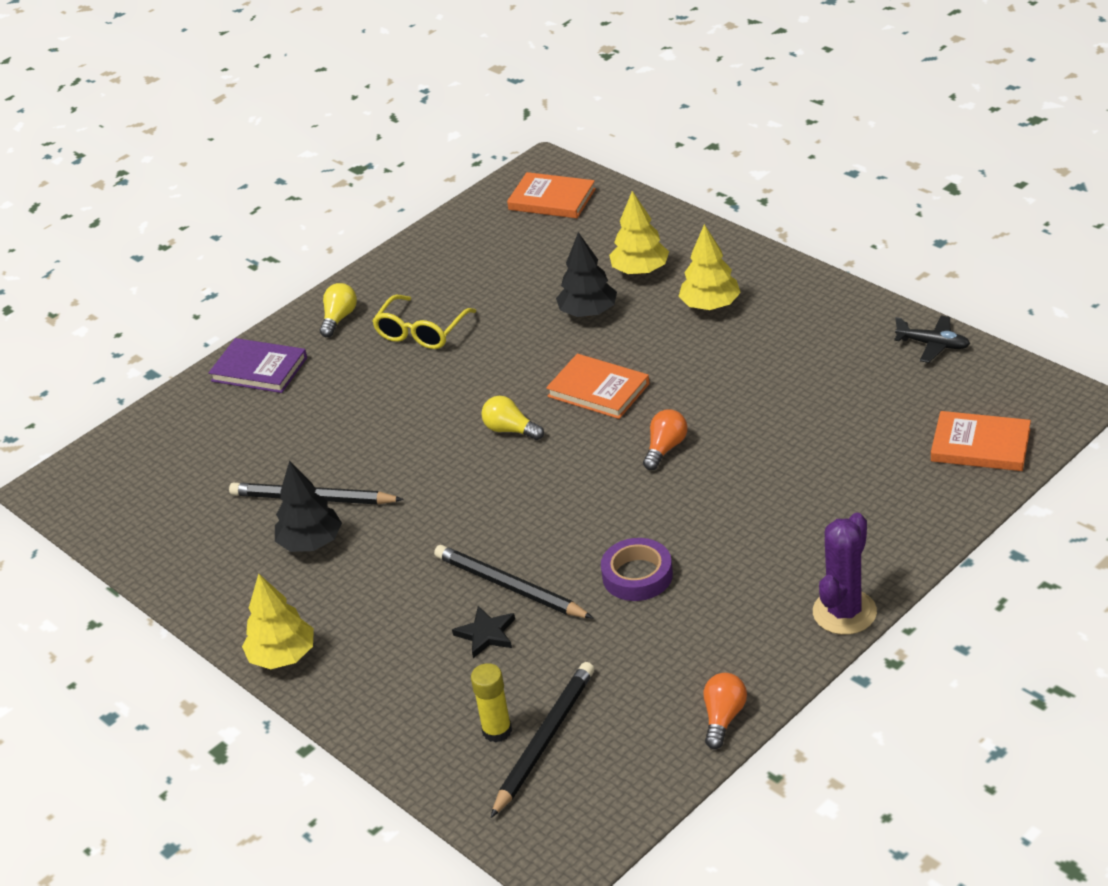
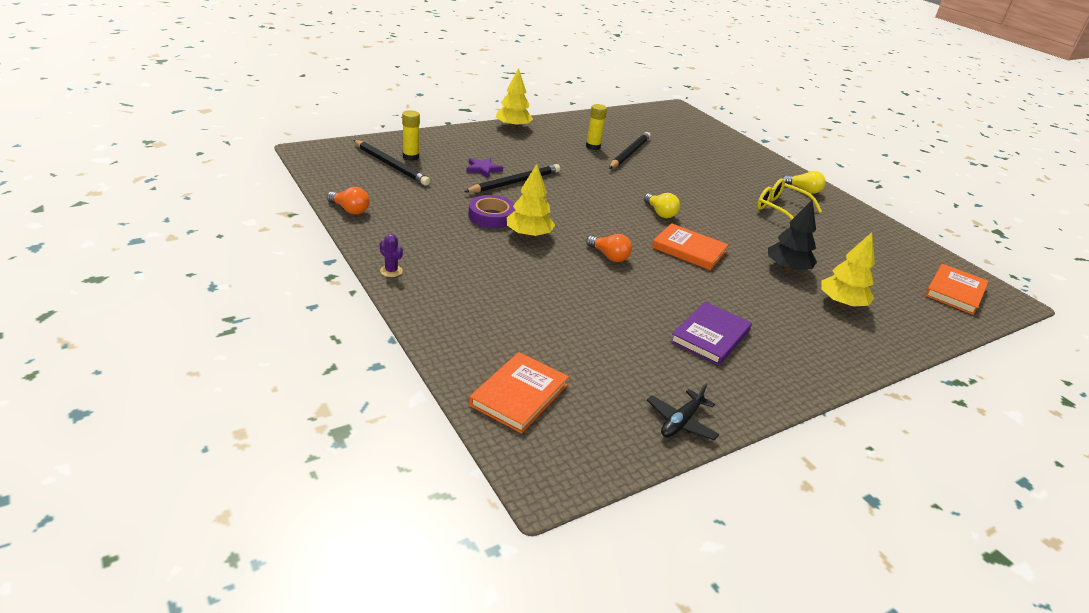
camera: 95 degrees right, 5 degrees down
purple book [209,338,307,393] -> purple book moved to [670,302,752,366]
black tree [275,461,342,552] -> yellow glue stick [586,104,607,150]
black star [452,606,515,658] -> purple star [466,157,503,178]
yellow light bulb [481,396,544,440] -> yellow light bulb turned 105 degrees clockwise [644,193,680,218]
orange book [546,354,650,419] -> orange book turned 75 degrees clockwise [652,223,728,270]
yellow tree [678,224,741,310] -> yellow tree moved to [507,164,555,238]
purple cactus [813,513,877,635] -> purple cactus [380,234,403,277], size x0.47

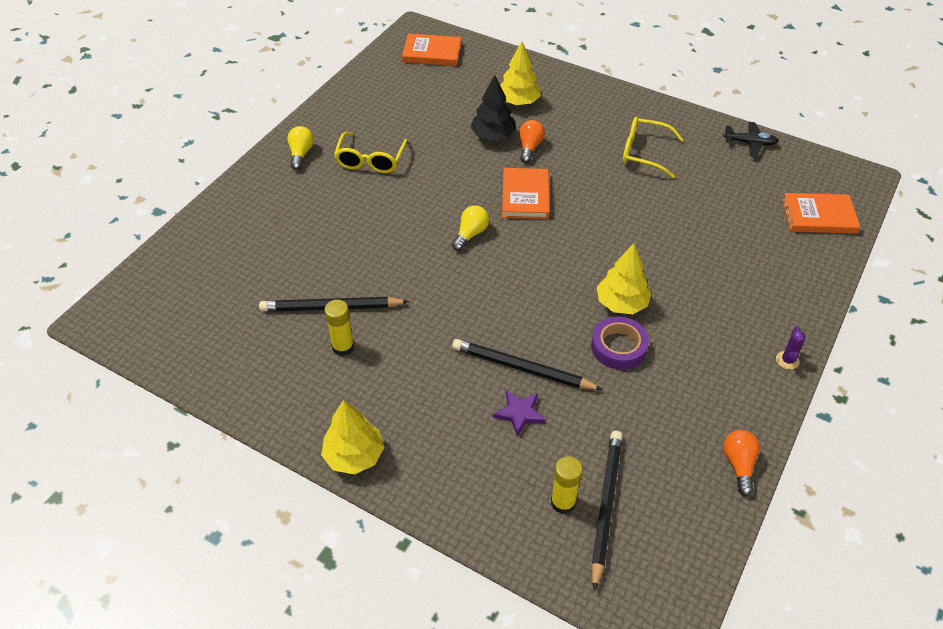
camera: 115 degrees left, 15 degrees up
orange light bulb [586,234,632,262] -> orange light bulb moved to [519,120,545,163]
purple book [670,302,752,366] -> yellow glasses [622,117,684,178]

